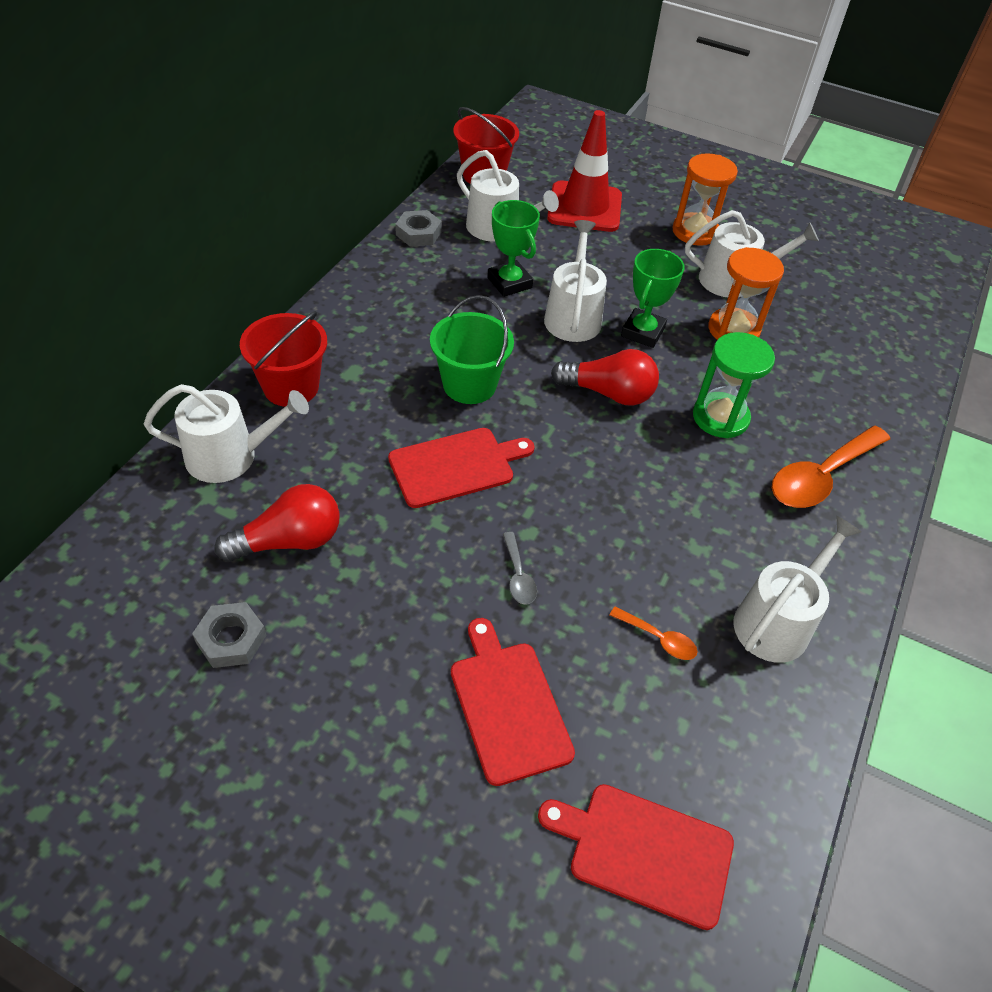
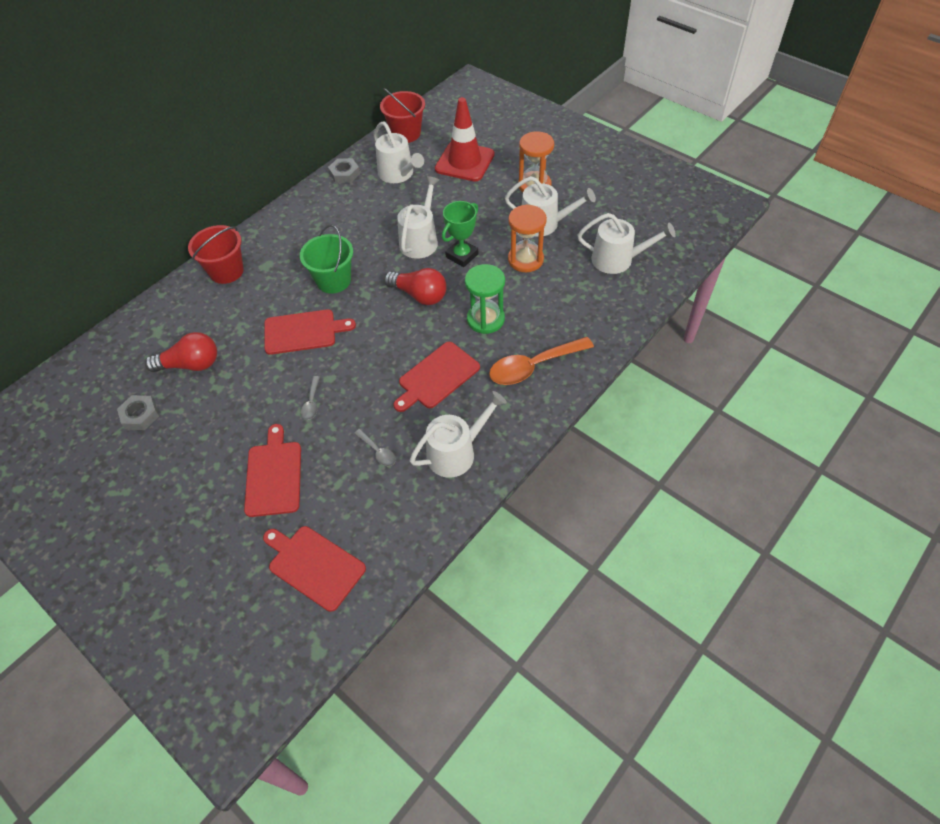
camera: 20 degrees right, 5 degrees up
white watering can [143,384,309,483] -> white watering can moved to [578,213,676,274]
green trophy [487,200,540,297] -> none
orange spoon [609,607,697,660] -> grey spoon [354,429,396,466]
none -> red cutting board [393,342,480,412]

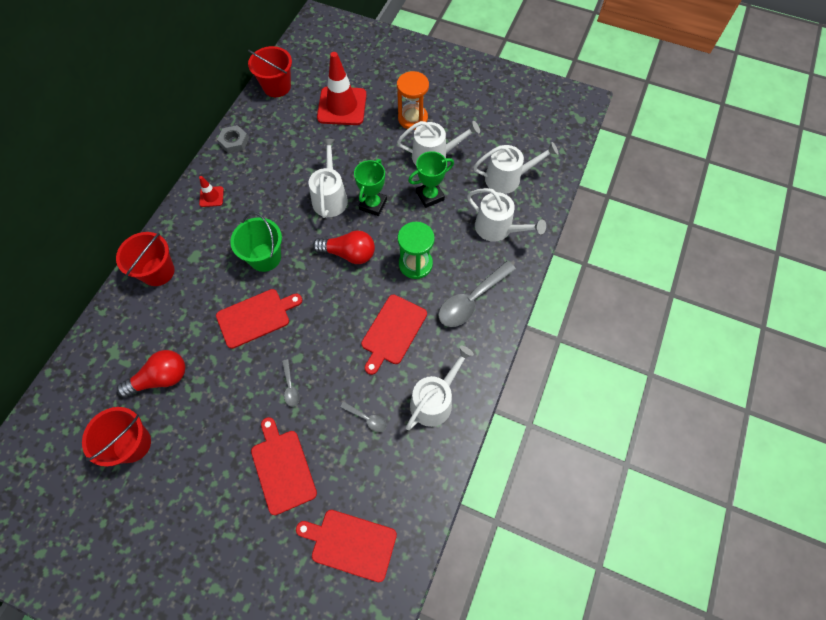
camera: 20 degrees left, 10 degrees up
grey nut [117,395,159,430] -> red bucket [82,407,151,467]
white watering can [374,122,424,183] -> white watering can moved to [467,188,546,242]
orange spoon [489,337,594,385] -> grey spoon [438,261,516,327]
orange hourglass [508,204,547,272] -> green trophy [408,151,454,208]
none -> red traffic cone [199,176,224,207]

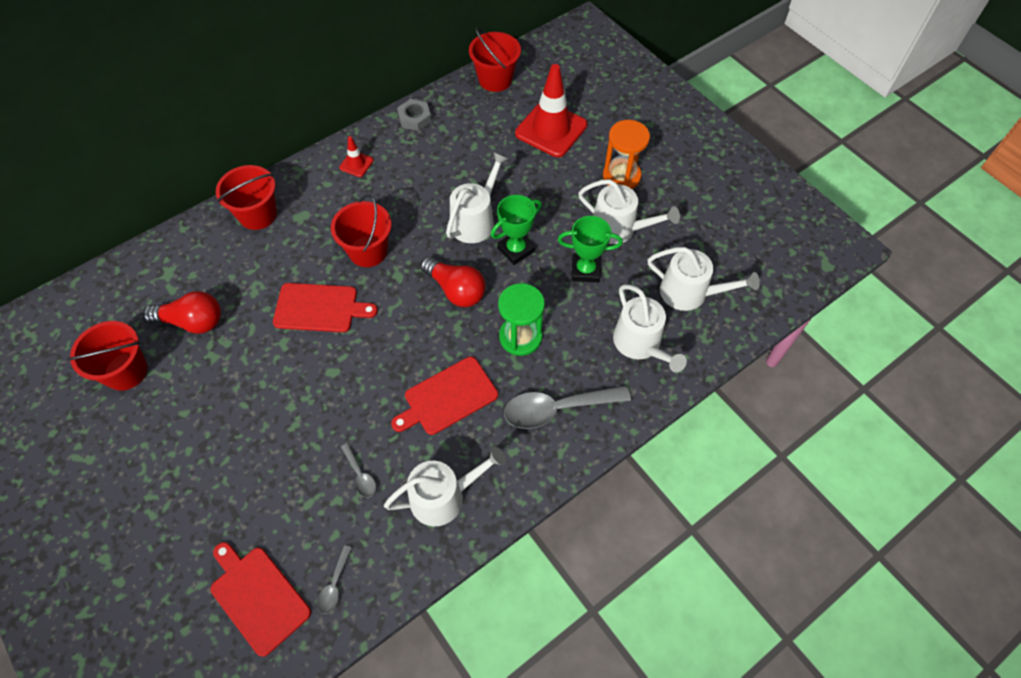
camera: 30 degrees right, 5 degrees down
green bucket [230,212,282,272] -> red bucket [331,195,391,267]
red cutting board [251,417,317,515] -> none
grey spoon [282,359,300,407] -> grey spoon moved to [317,545,352,614]

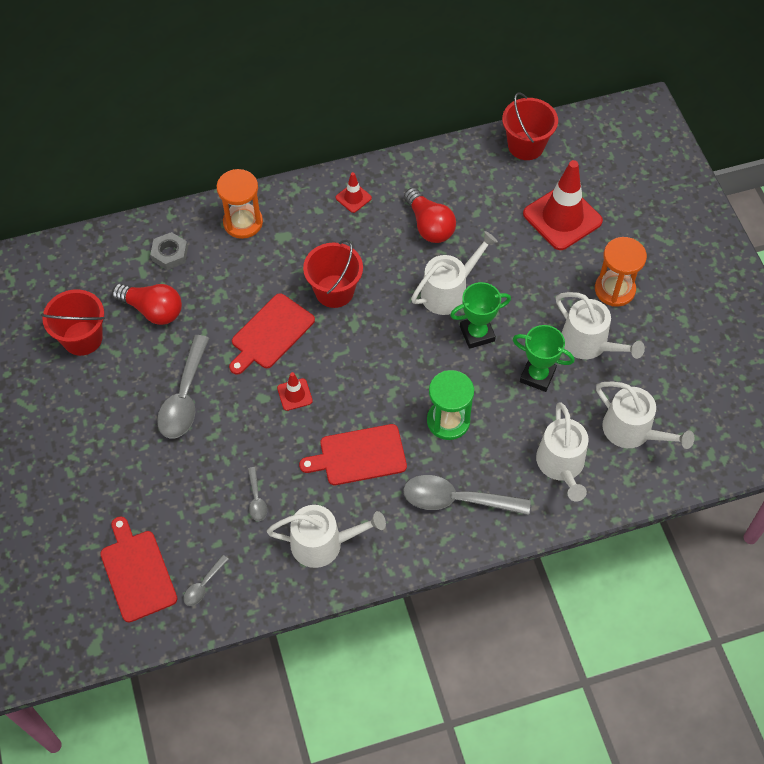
camera: 20 degrees right, 0 degrees up
red bucket [216,165,277,230] -> orange hourglass [217,169,263,239]
red cutting board [273,283,378,332] -> red cutting board turned 105 degrees clockwise [229,293,315,375]
grey nut [397,99,432,131] -> grey nut moved to [150,232,188,270]
red light bulb [420,256,486,307] -> red light bulb moved to [404,188,456,243]
none -> grey spoon [157,335,209,439]
none -> red traffic cone [277,372,313,411]

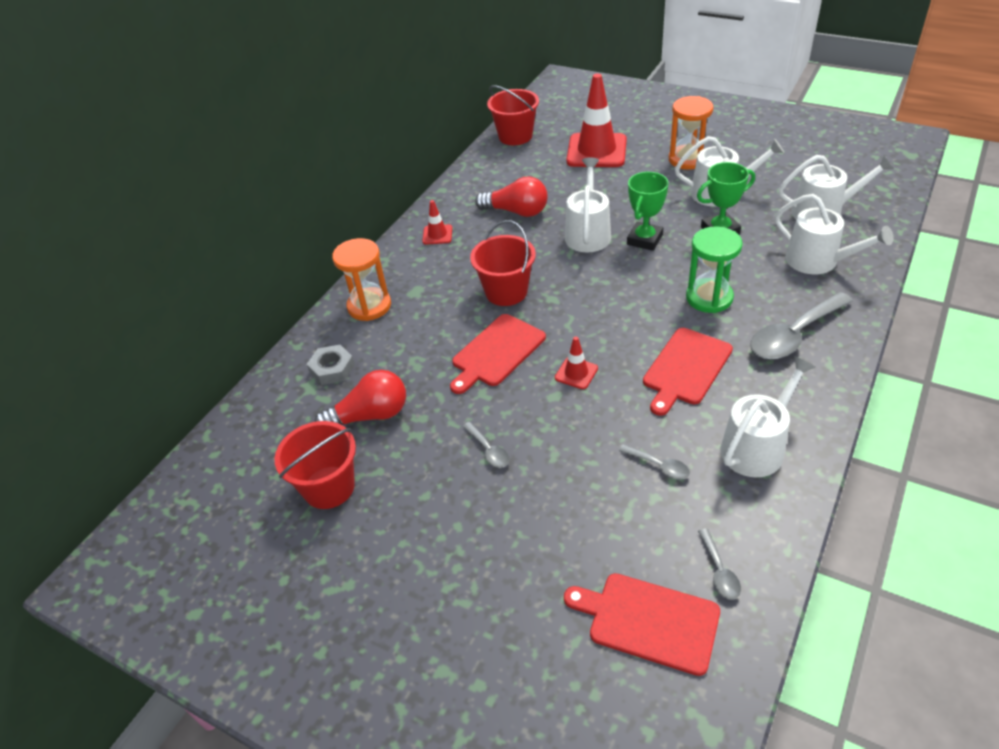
camera: 40 degrees left, 15 degrees down
grey spoon [157,335,209,439] -> grey spoon [462,422,509,468], size x0.48
red cutting board [229,293,315,375] -> red cutting board turned 45 degrees clockwise [450,314,546,394]

